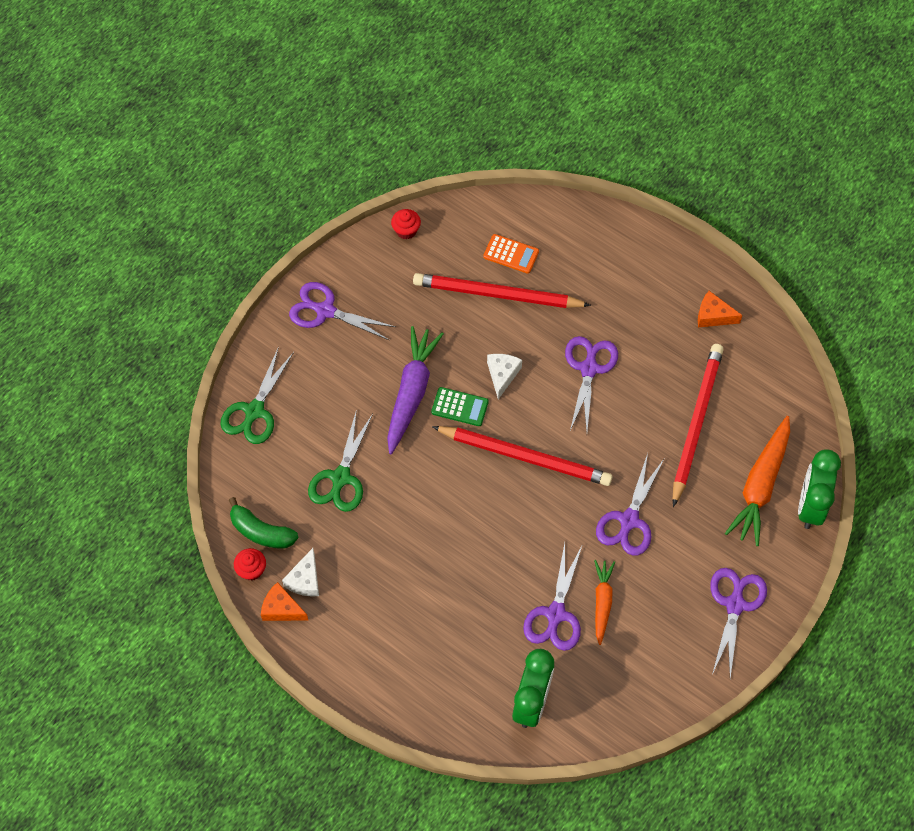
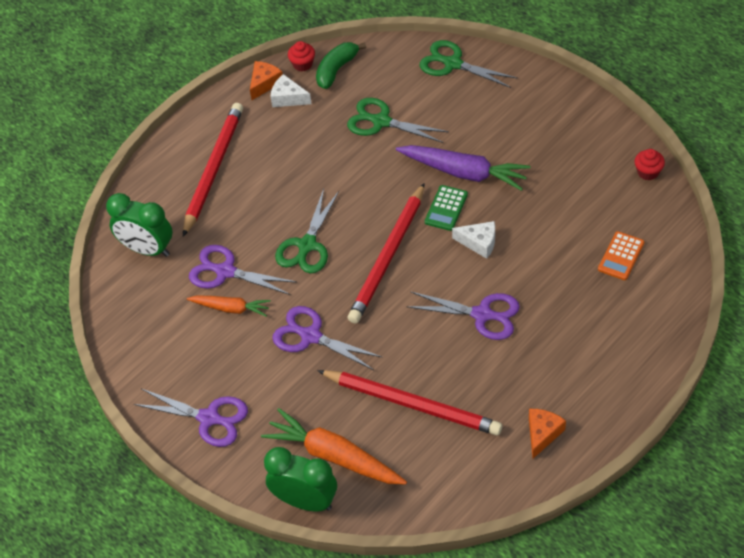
camera: 100 degrees right, 10 degrees down
purple scissors [289,282,396,340] -> none
red pencil [413,273,591,308] -> red pencil moved to [183,103,243,237]
none -> green scissors [275,189,339,273]

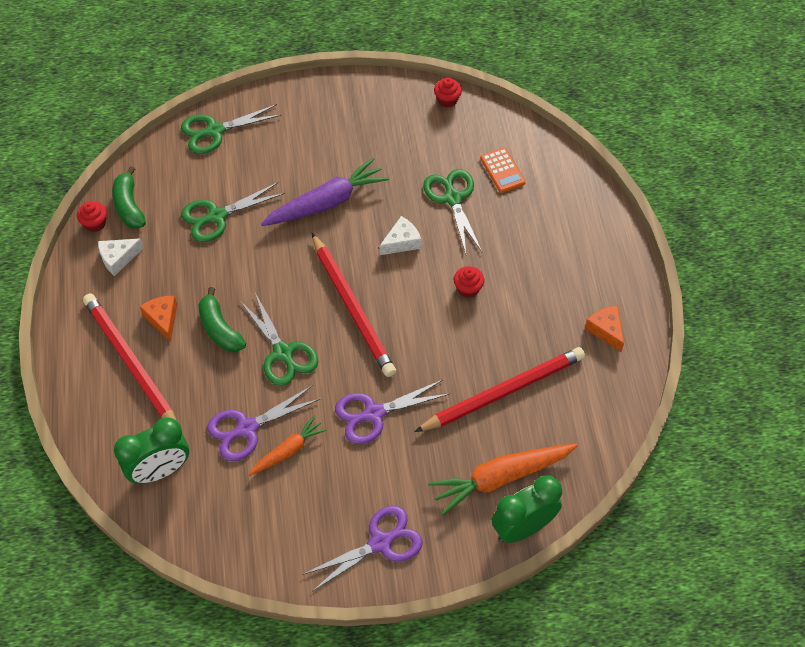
camera: 55 degrees left, 5 degrees up
orange cheese [250,61,283,100] -> orange cheese moved to [140,296,177,342]
purple scissors [406,292,520,340] -> red cupcake [454,266,484,298]
green calculator [425,185,468,231] -> none
none -> green banana [198,287,246,352]
none -> green scissors [423,169,482,254]

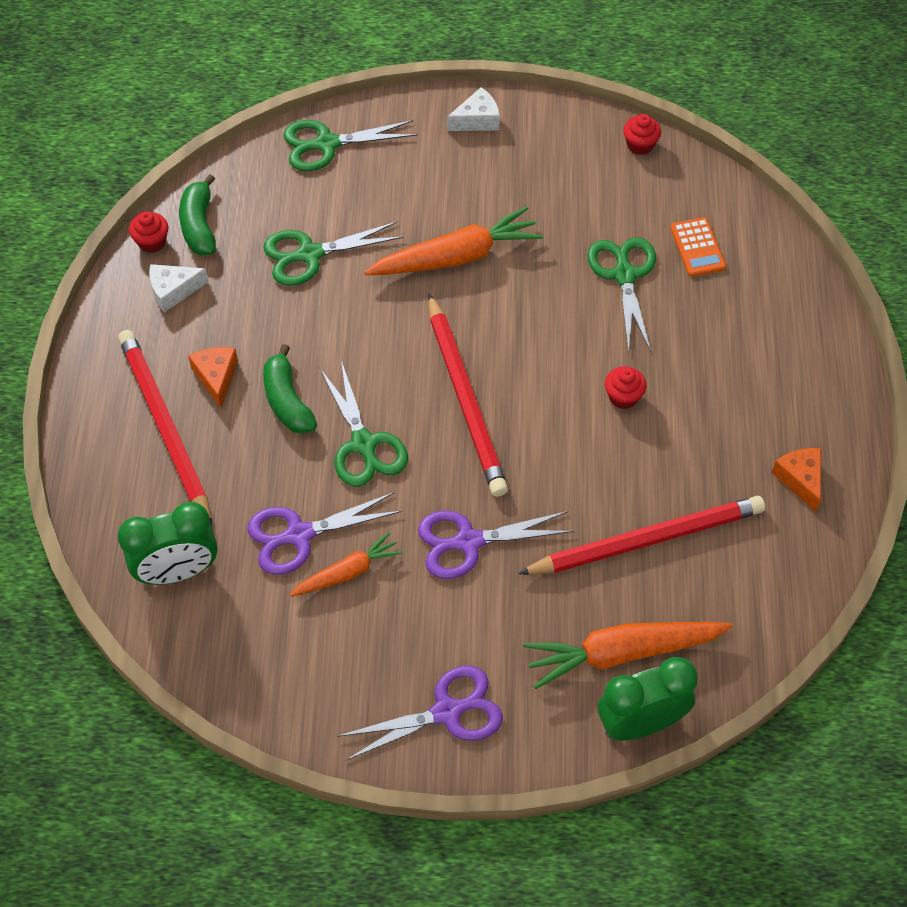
camera: 10 degrees right, 0 degrees up
purple carrot [261,158,389,226] -> orange carrot [364,206,543,275]
white cheese [379,216,421,255] -> white cheese moved to [447,87,500,131]

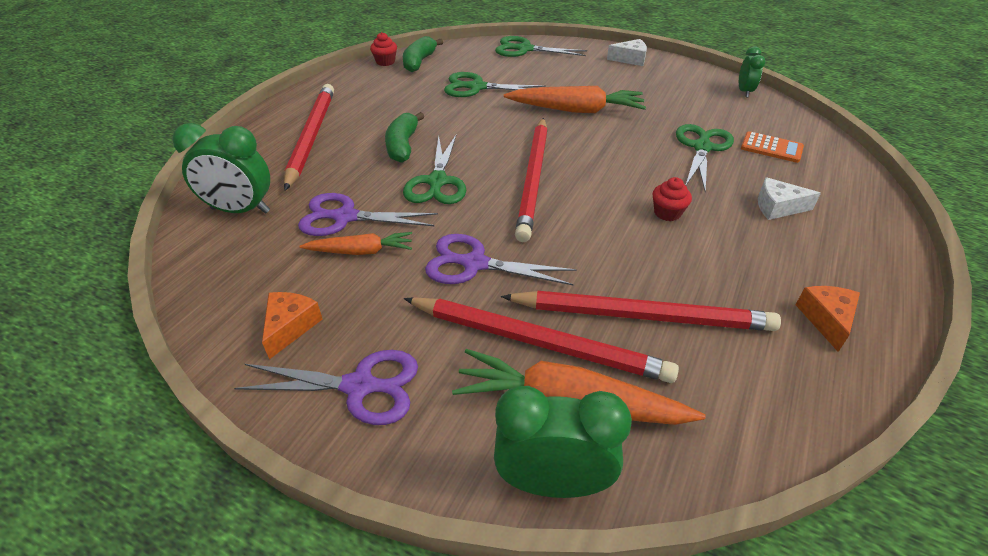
camera: 25 degrees right, 15 degrees down
white cheese [149,264,209,313] -> white cheese moved to [758,177,821,220]
orange cheese [188,347,238,408] -> orange cheese moved to [262,292,323,359]
red cupcake [623,114,661,155] -> green clock [739,46,765,97]
orange calculator [670,217,726,277] -> orange calculator turned 75 degrees counterclockwise [741,131,804,163]
none -> red pencil [404,297,679,383]

